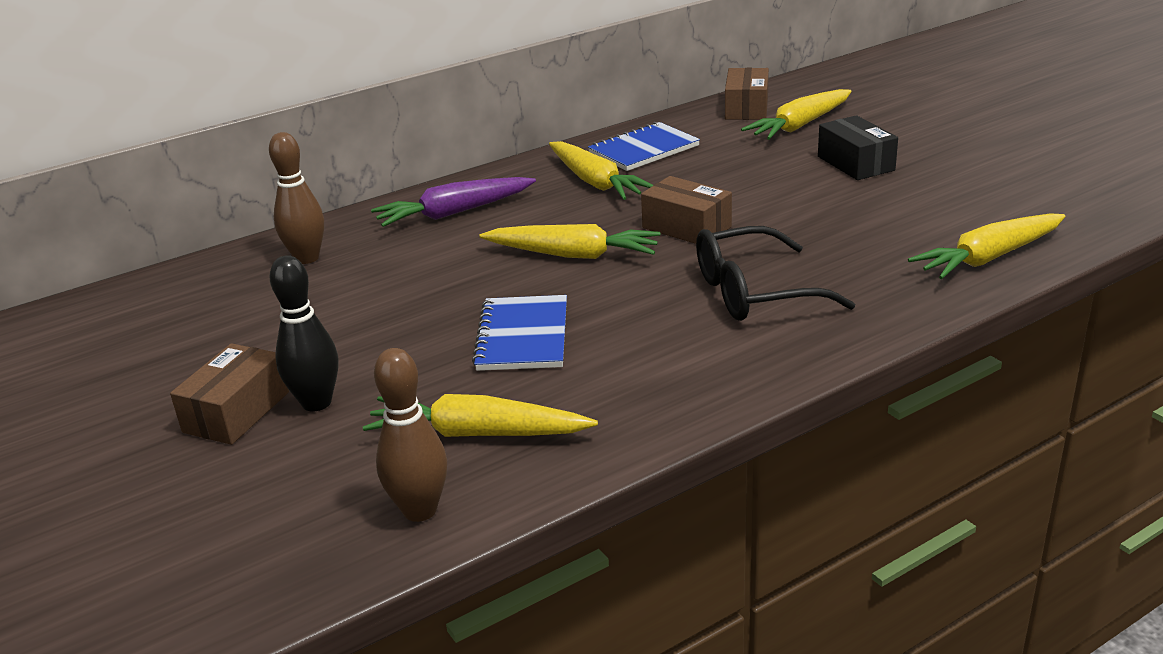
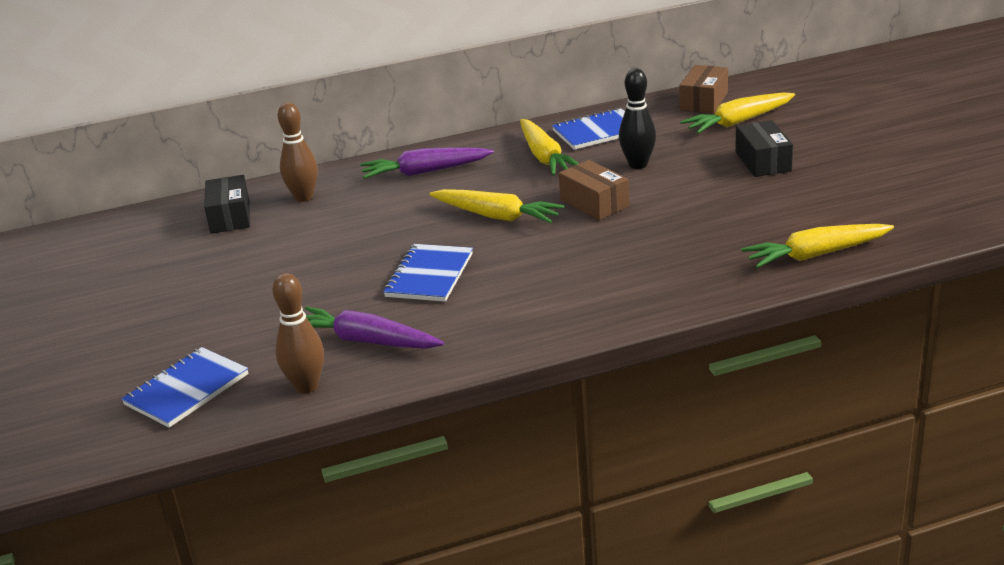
camera: 15 degrees right, 0 degrees up
brown box [170,343,289,445] -> none
black bowling pin [269,255,338,412] -> black bowling pin moved to [619,68,656,169]
yellow carrot [363,394,598,437] -> purple carrot [305,306,444,349]
black glasses [696,226,855,321] -> none
none -> blue notebook [121,347,248,428]
none -> black box [204,175,250,234]

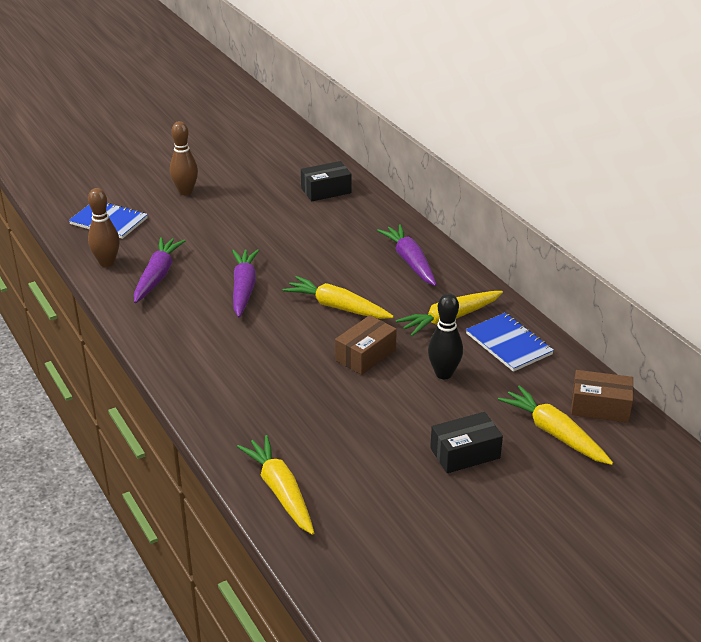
camera: 75 degrees right, 5 degrees up
brown bowling pin [278,102,318,202] -> brown bowling pin moved to [170,121,198,195]
blue notebook [383,244,473,302] -> purple carrot [232,249,259,318]
yellow carrot [429,189,564,223] -> yellow carrot turned 105 degrees clockwise [282,276,394,319]

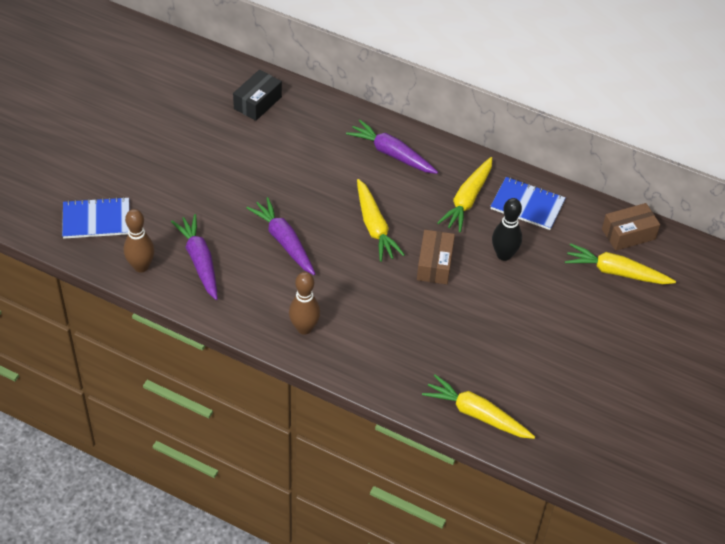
camera: 35 degrees left, 15 degrees up
brown bowling pin [170,121,198,195] -> brown bowling pin moved to [289,272,320,335]
yellow carrot [282,276,394,319] -> yellow carrot turned 105 degrees counterclockwise [357,179,405,262]
black box [430,412,503,473] -> none

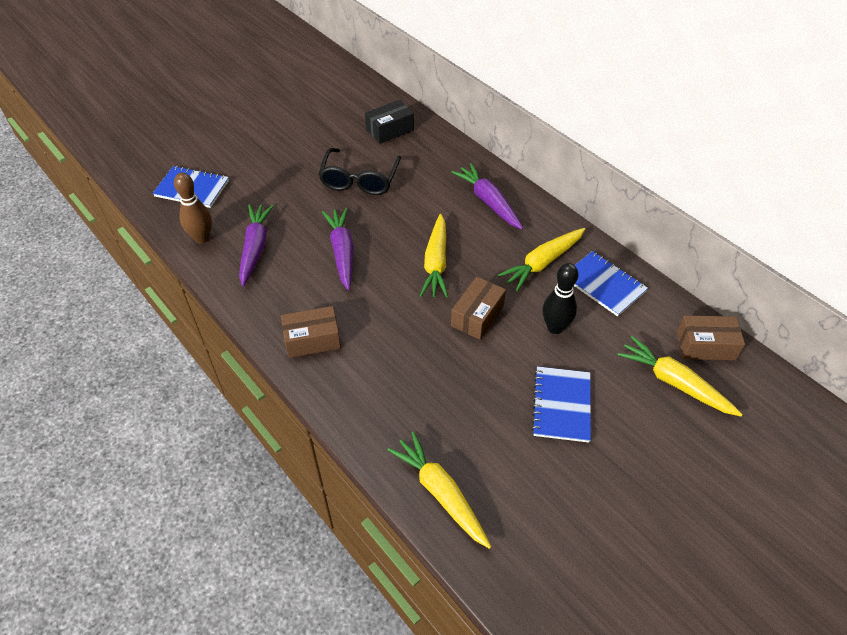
camera: 25 degrees right, 0 degrees up
brown bowling pin [289,272,320,335] -> brown box [281,306,341,358]
none -> black glasses [319,148,401,195]
none -> blue notebook [531,366,591,442]

